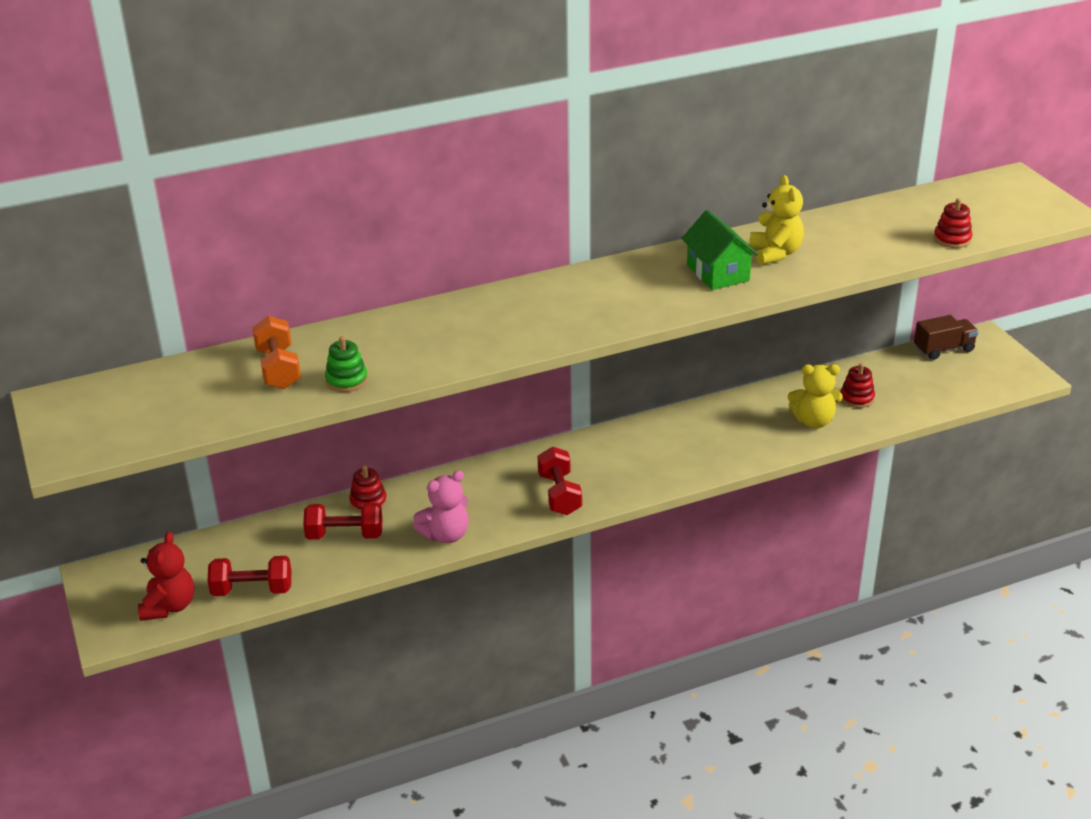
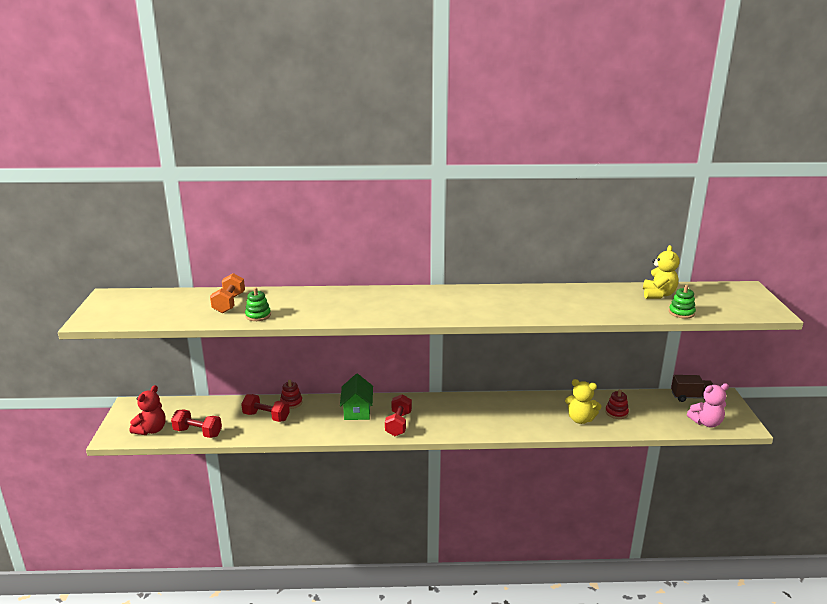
camera: 20 degrees right, 10 degrees down
pink teddy bear [413,470,469,543] -> pink teddy bear moved to [687,383,729,428]
green house [681,210,758,290] -> green house moved to [340,374,373,420]
yellow teddy bear [750,175,804,265] -> yellow teddy bear moved to [643,245,679,299]
red stacking toy [934,198,973,248] -> green stacking toy [669,285,696,319]

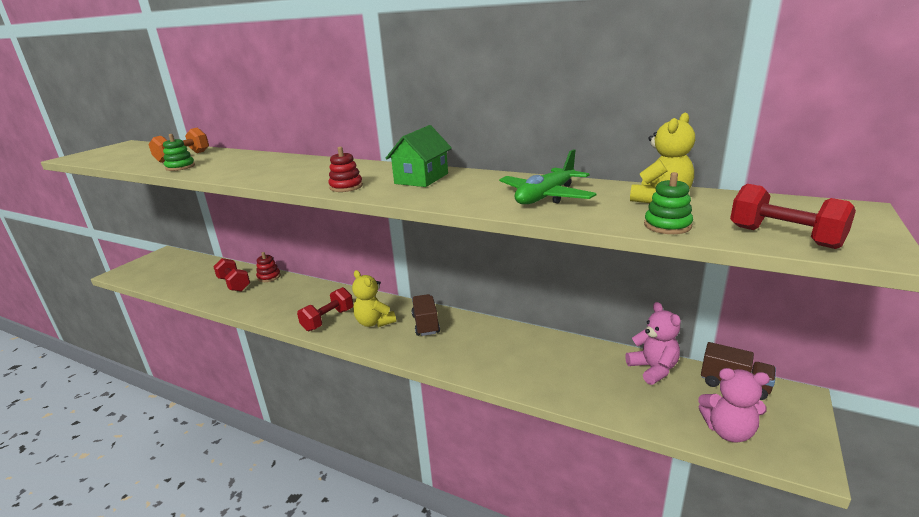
camera: 30 degrees right, 0 degrees up
red teddy bear [130,385,165,435] -> none
red dumbbell [171,409,222,438] -> red dumbbell moved to [730,184,856,249]
green house [340,374,373,420] -> green house moved to [386,125,452,187]
yellow teddy bear [565,379,601,424] -> yellow teddy bear moved to [352,270,396,327]
red stacking toy [605,389,629,419] -> red stacking toy moved to [328,147,363,192]
none -> brown truck [411,294,440,336]
none -> green plane [499,149,597,204]
none -> pink teddy bear [625,302,681,385]

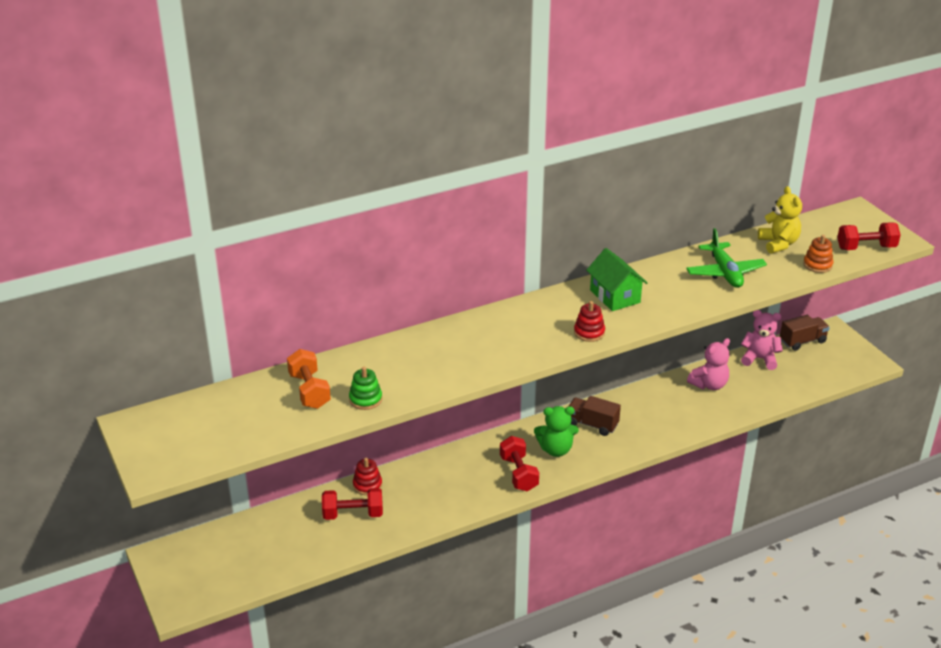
camera: 55 degrees left, 10 degrees up
yellow teddy bear [352,270,396,327] -> green teddy bear [534,406,579,457]
green stacking toy [644,172,693,234] -> orange stacking toy [803,235,833,273]
pink teddy bear [698,368,770,442] -> pink teddy bear moved to [687,338,730,390]

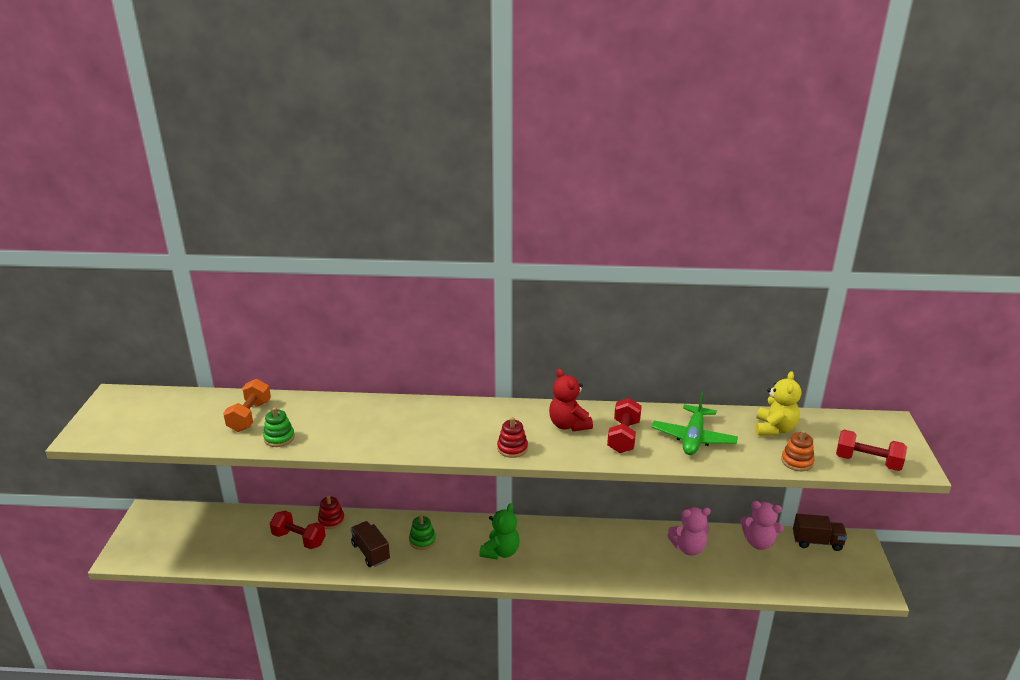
camera: 30 degrees right, 5 degrees down
red dumbbell [500,436,539,491] -> red dumbbell moved to [607,398,642,453]
green teddy bear [534,406,579,457] -> green teddy bear turned 90 degrees counterclockwise [479,503,520,559]
brown truck [568,396,621,436] -> brown truck moved to [350,521,390,567]
green house [586,248,647,311] -> red teddy bear [549,369,593,431]
pink teddy bear [741,310,783,370] -> pink teddy bear turned 150 degrees clockwise [740,501,784,550]
none -> green stacking toy [409,515,436,550]

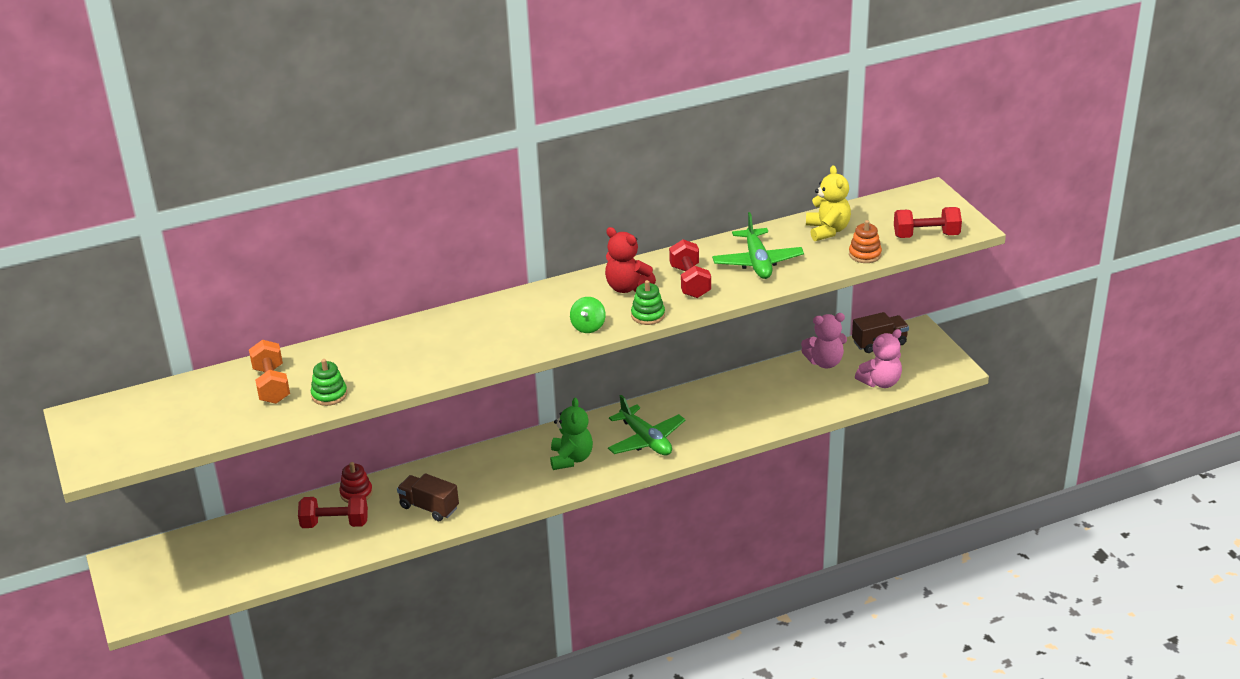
camera: 25 degrees left, 5 degrees up
green stacking toy [409,515,436,550] -> green stacking toy moved to [631,280,665,325]
red stacking toy [497,417,528,458] -> green spinning top [570,297,606,333]
pink teddy bear [667,507,711,556] -> pink teddy bear moved to [855,329,902,388]
none -> green plane [608,395,685,456]

